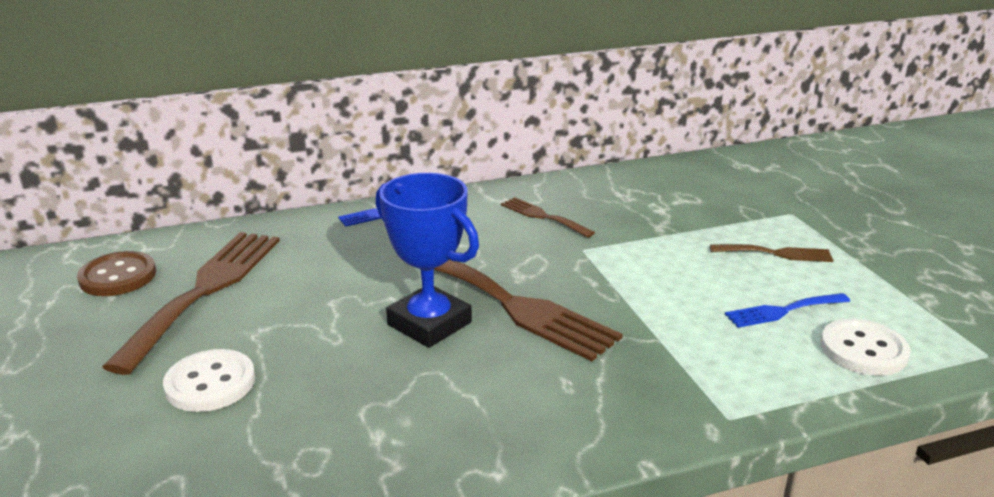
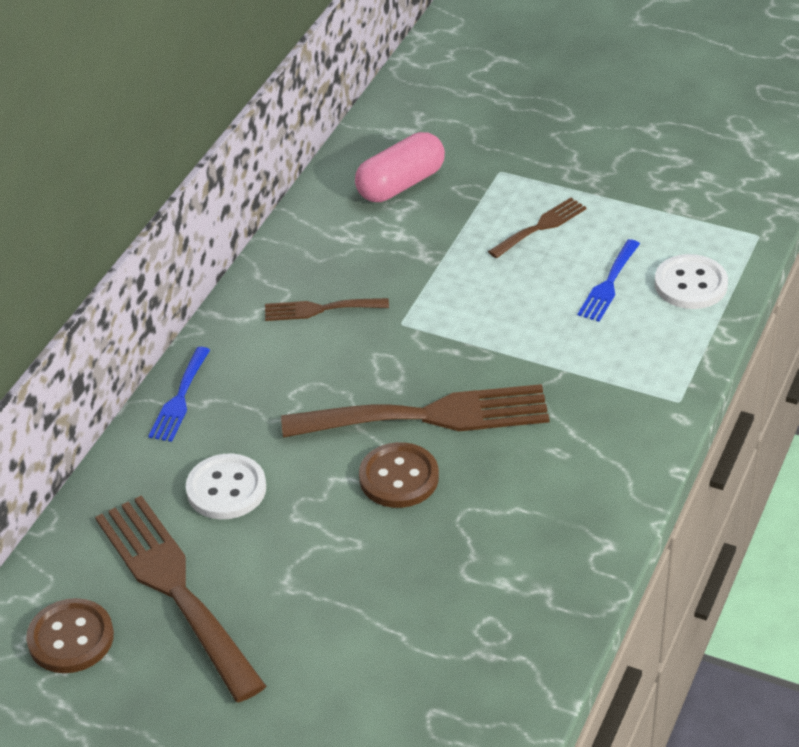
camera: 45 degrees left, 15 degrees up
white button [163,349,255,412] -> white button moved to [186,454,266,519]
blue trophy [376,173,479,348] -> brown button [359,442,439,508]
none -> pink capsule [355,132,445,202]

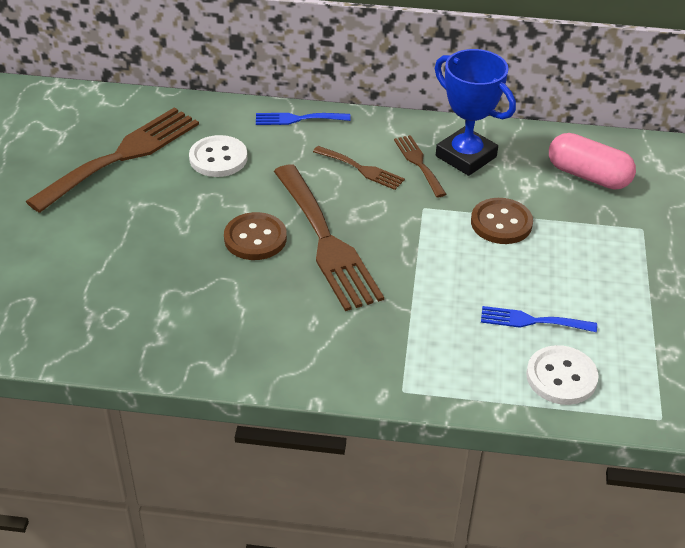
camera: 70 degrees right, 0 degrees up
brown button [26,598,114,673] -> brown button moved to [471,198,533,244]
brown fork [488,198,587,258] -> brown fork moved to [313,146,405,190]
none -> blue trophy [435,49,516,176]

